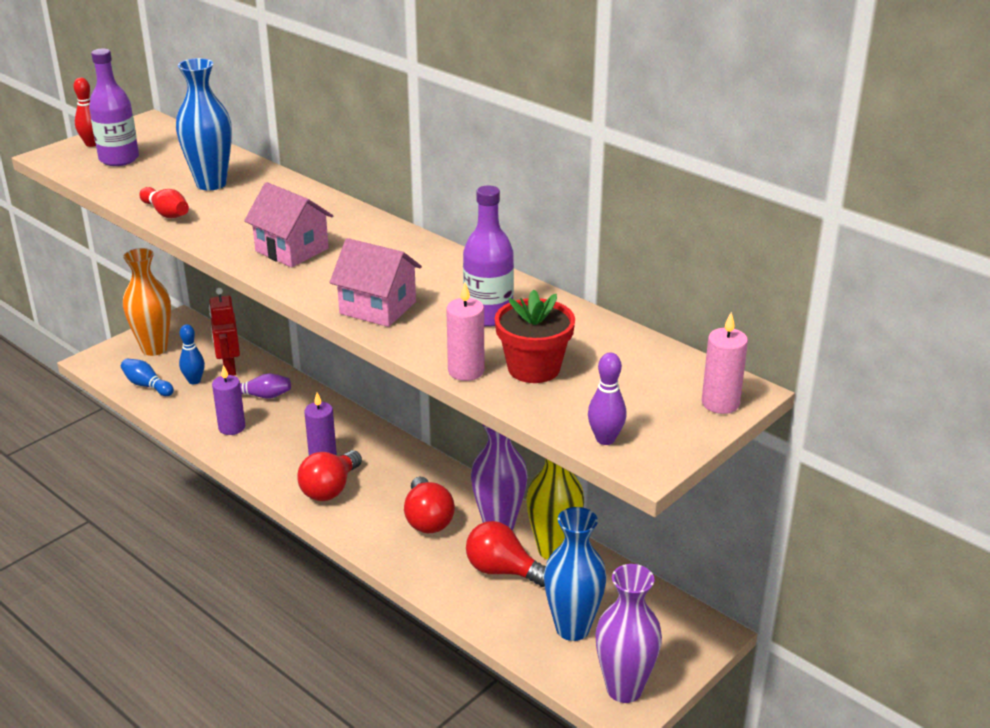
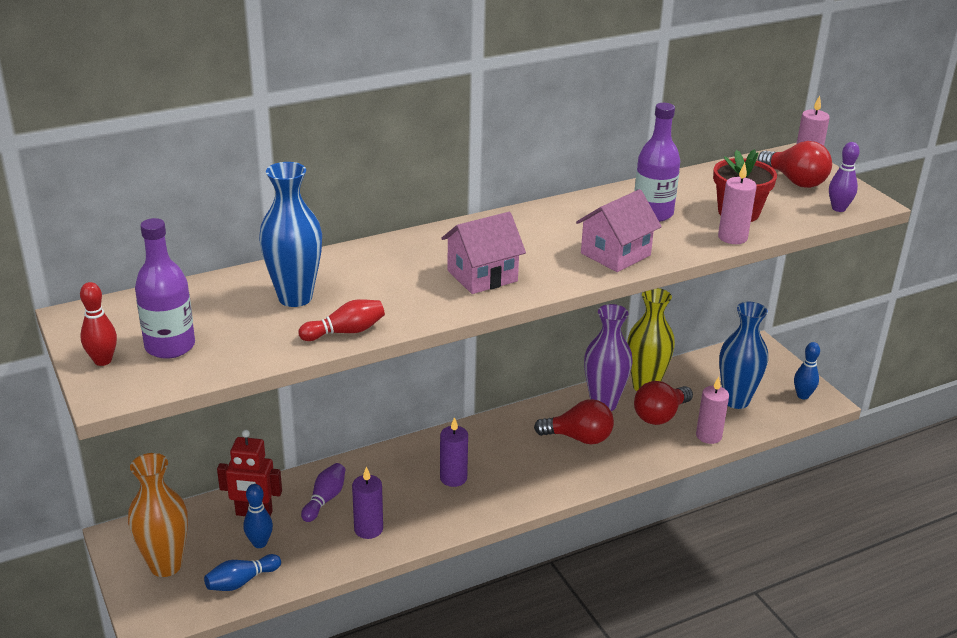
camera: 70 degrees left, 0 degrees up
red light bulb [297,450,362,501] -> red light bulb moved to [758,141,832,188]
purple vase [595,564,662,703] -> blue bowling pin [794,342,820,399]
none -> pink candle [696,377,729,444]

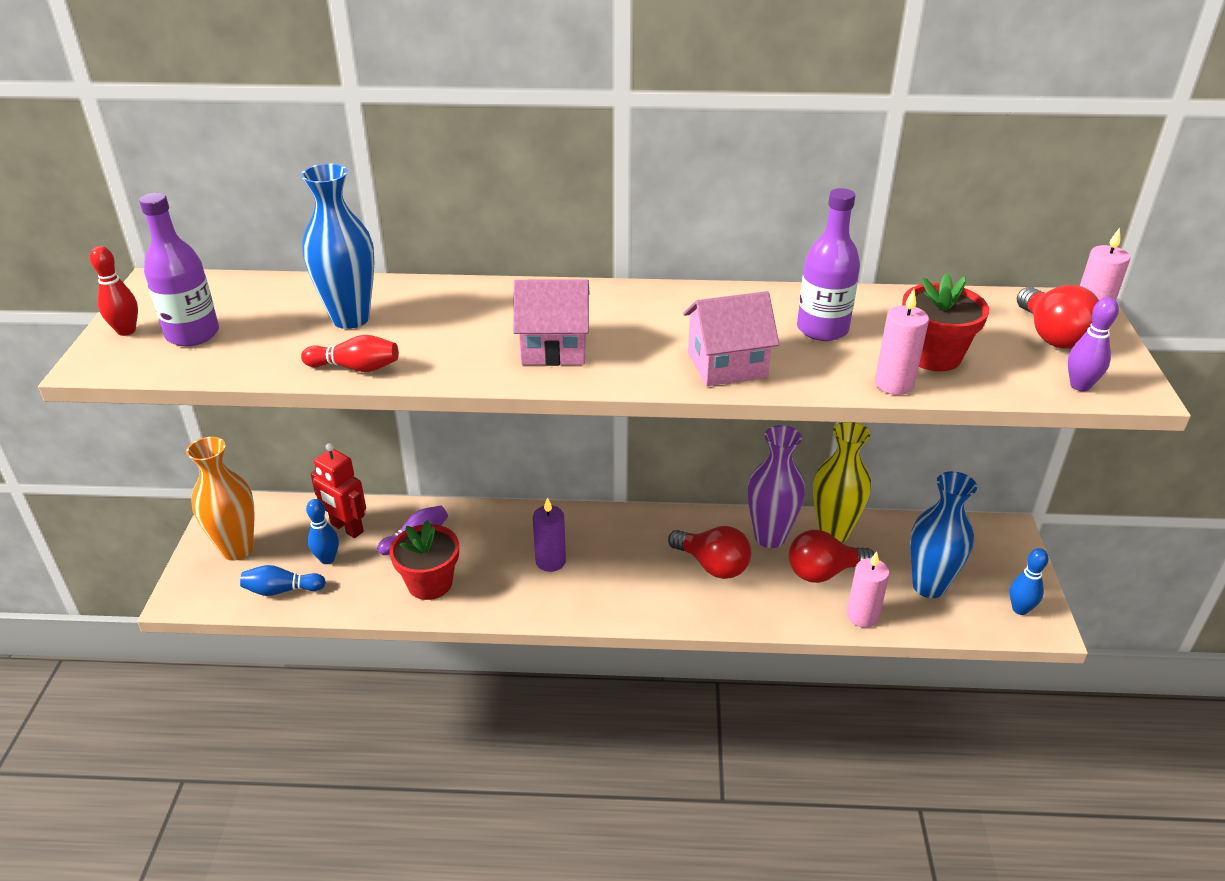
camera: 30 degrees right, 5 degrees up
purple candle [352,467,383,539] -> red flower pot [389,520,459,600]

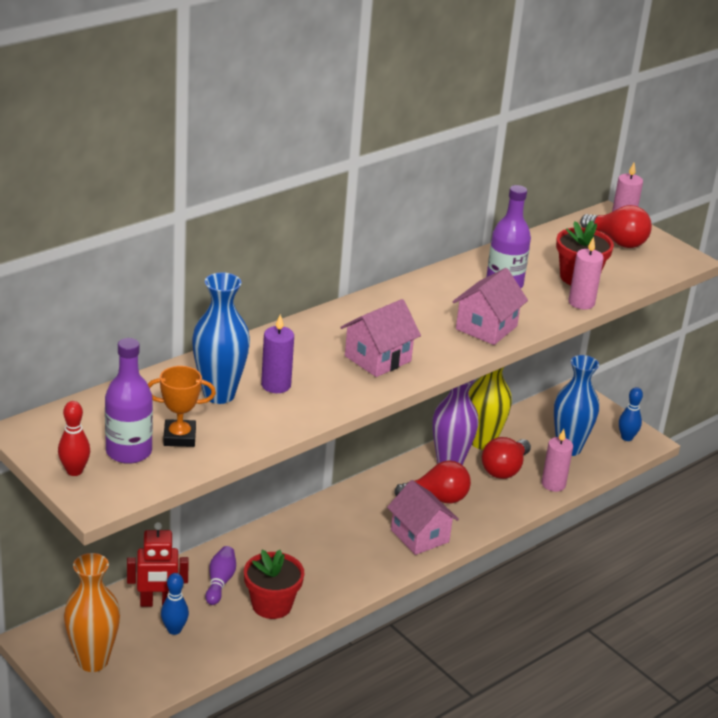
camera: 45 degrees left, 5 degrees down
blue bowling pin [240,565,326,596] -> none
red bowling pin [301,335,399,372] -> none
purple candle [533,497,566,572] -> purple candle moved to [261,314,294,393]
purple bowling pin [1068,297,1119,391] -> none
none -> orange trophy [148,366,216,447]
none -> pink house [387,480,459,555]

